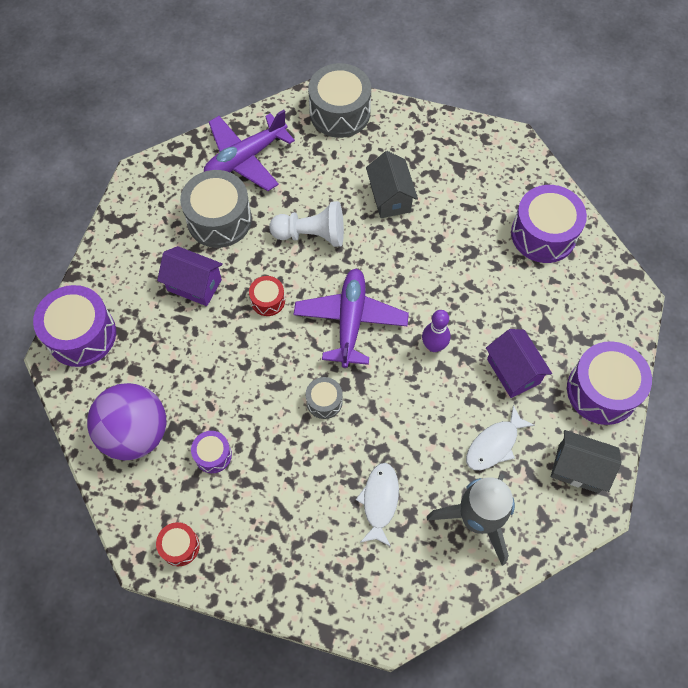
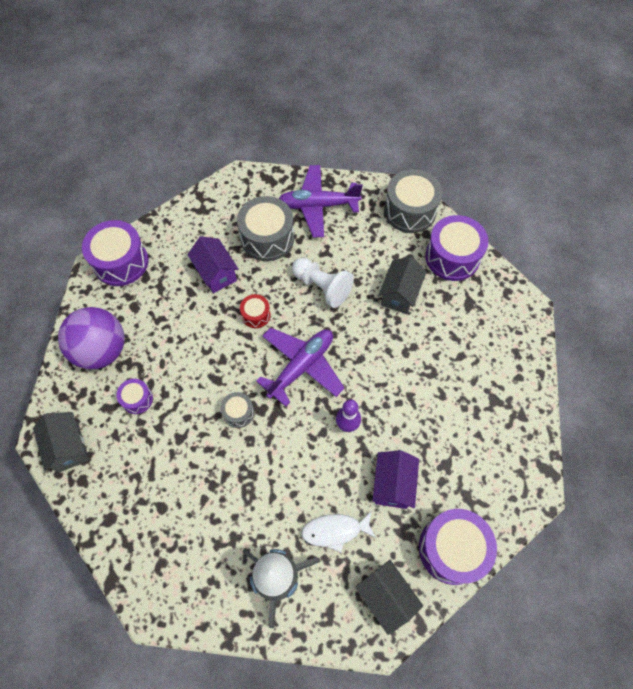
camera: 35 degrees right, 0 degrees up
red drum [156,522,200,566] -> grey house [33,412,89,473]
white fish [356,463,399,547] -> none
purple drum [511,185,587,263] -> purple drum moved to [425,215,489,281]

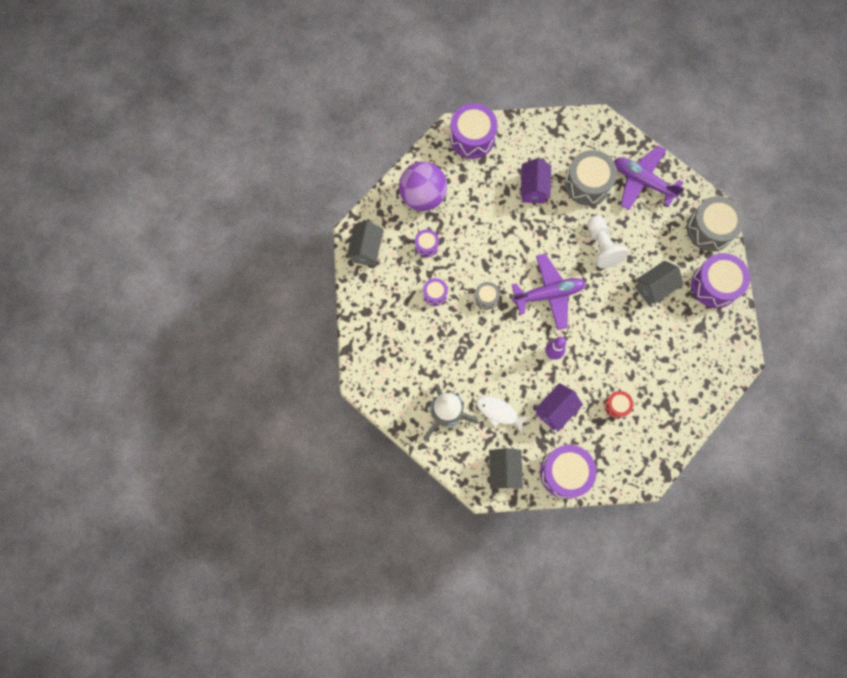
camera: 35 degrees right, 10 degrees up
red drum [240,294,271,328] -> red drum moved to [605,391,633,418]
none -> purple drum [423,278,448,306]

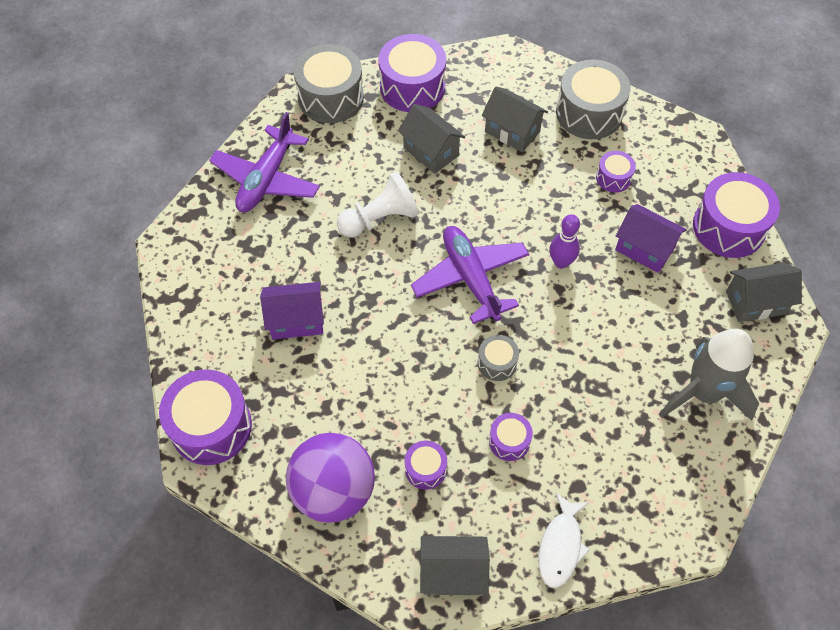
camera: 100 degrees left, 15 degrees down
white fish [476,396,530,434] -> white fish moved to [539,492,590,588]
grey drum [565,150,617,206] -> grey drum moved to [556,59,631,139]
red drum [605,391,633,418] -> purple drum [596,151,636,193]
none -> grey house [482,87,548,152]

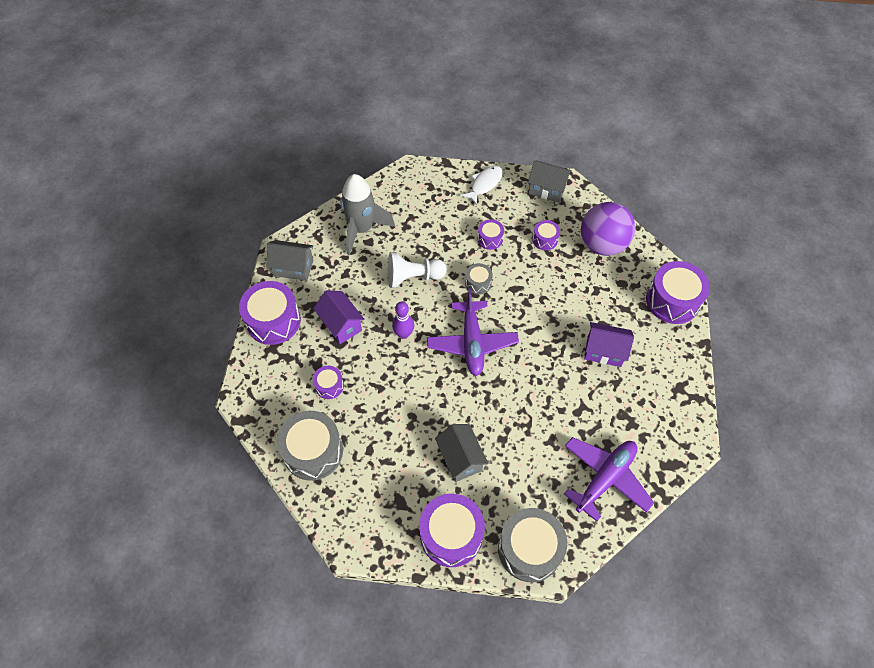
camera: 160 degrees left, 0 degrees up
white pawn [337,171,419,238] -> white pawn moved to [388,252,447,288]
grey house [482,87,548,152] -> none

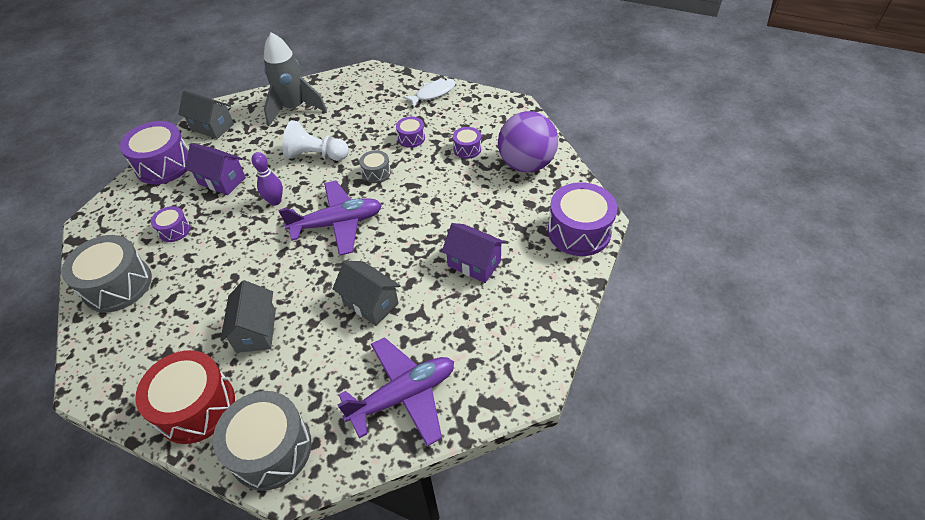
camera: 20 degrees right, 10 degrees down
purple house [313,290,364,344] -> purple house turned 45 degrees counterclockwise [185,143,246,195]
purple drum [419,494,485,567] -> red drum [135,350,235,444]
purple plane [427,289,519,376] -> purple plane turned 120 degrees counterclockwise [279,180,382,256]
grey house [528,160,572,203] -> grey house moved to [333,261,401,326]

